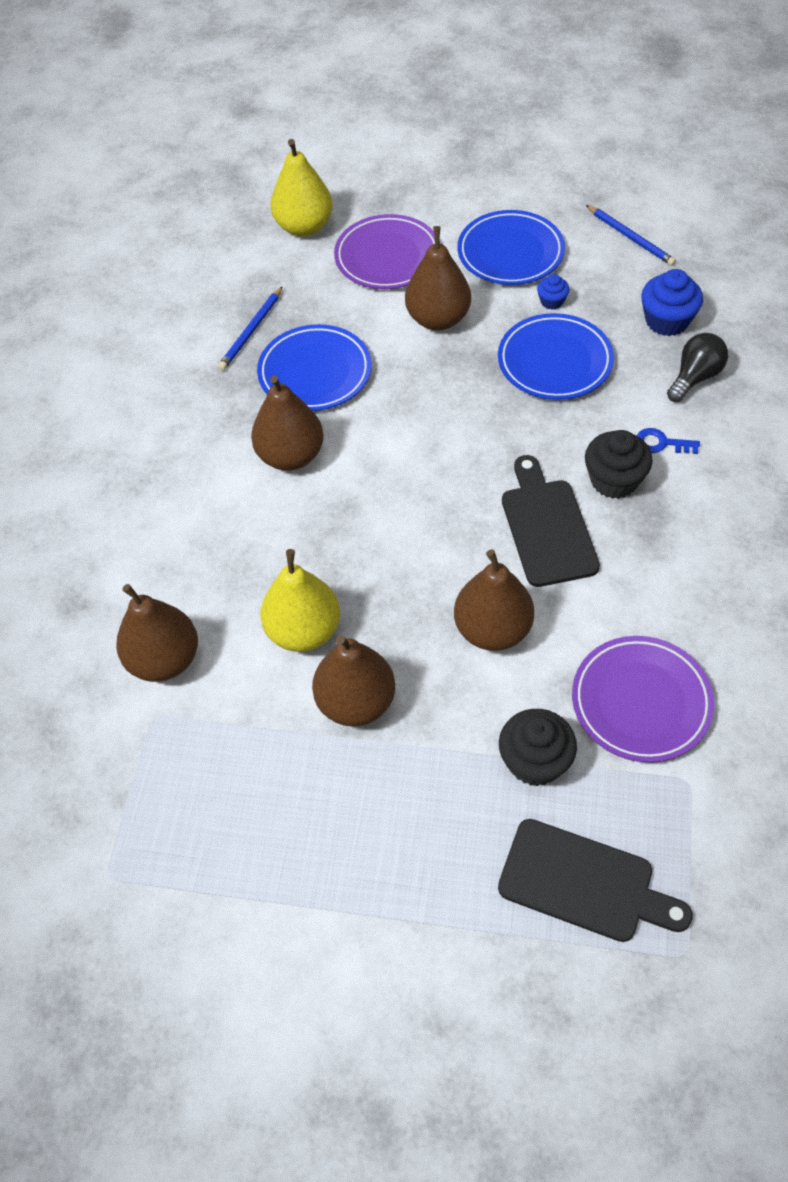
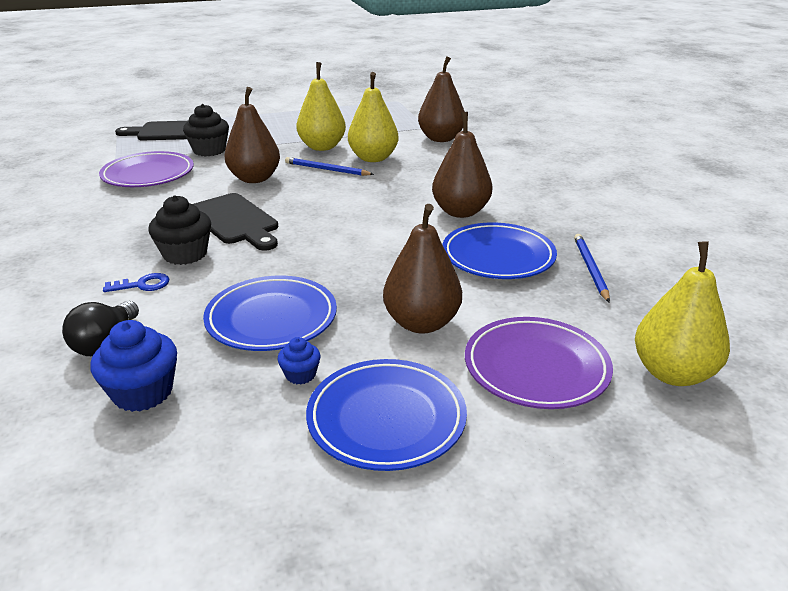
camera: 150 degrees right, 25 degrees down
brown pear [312,635,395,727] -> yellow pear [296,62,346,151]
blue pencil [586,205,676,266] -> blue pencil moved to [285,157,374,176]

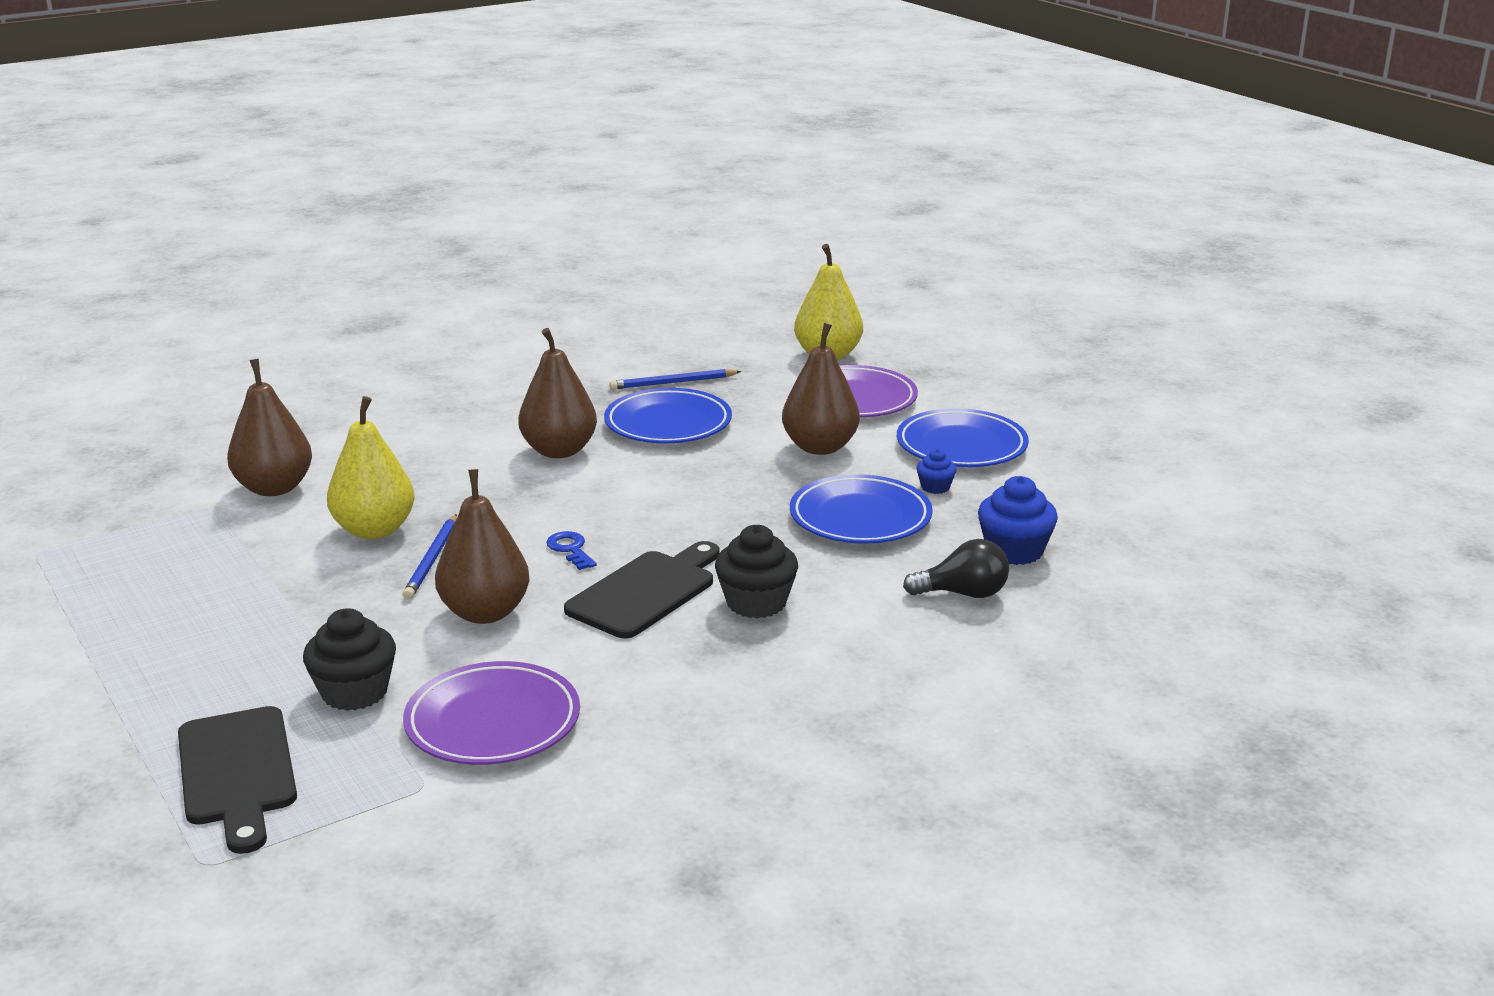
camera: 105 degrees left, 5 degrees down
blue key [103,273,170,292] -> blue key moved to [546,531,597,570]
yellow pear [296,62,346,151] -> none

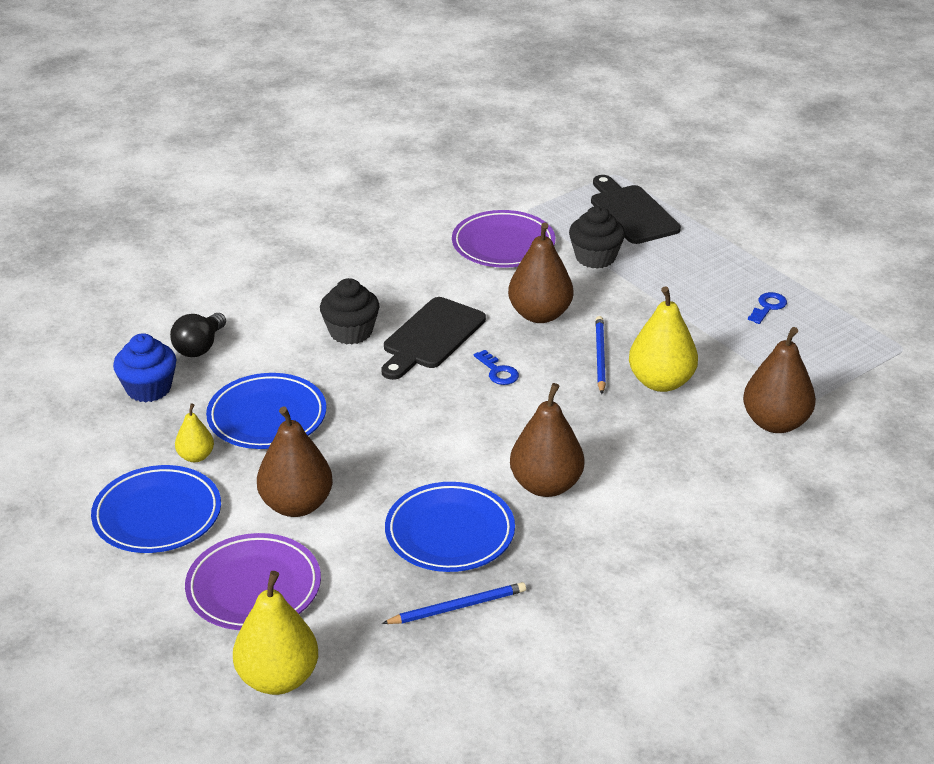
camera: 175 degrees right, 10 degrees up
black light bulb [903,539,1009,598] -> black light bulb turned 60 degrees counterclockwise [170,313,226,357]
blue cupcake [917,449,956,494] -> yellow pear [175,404,214,462]
none -> blue key [748,292,787,324]

